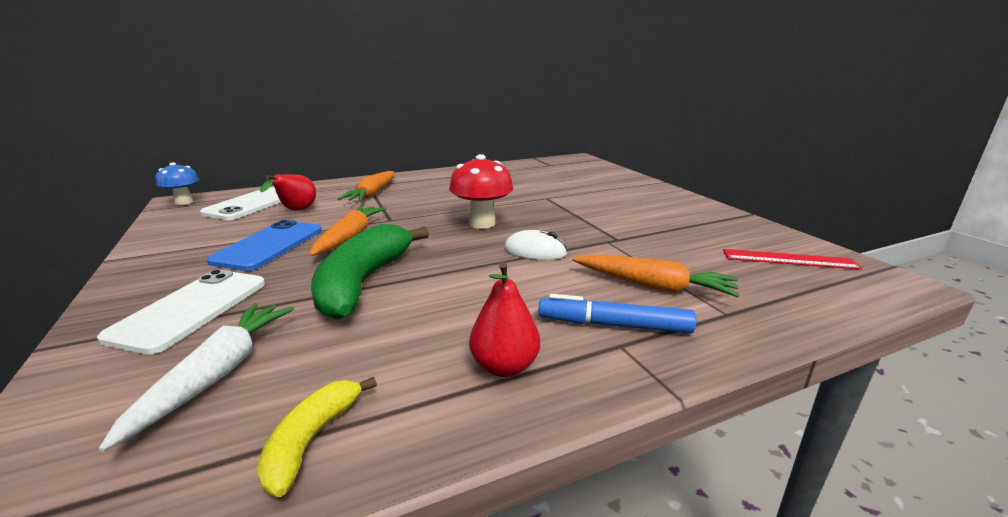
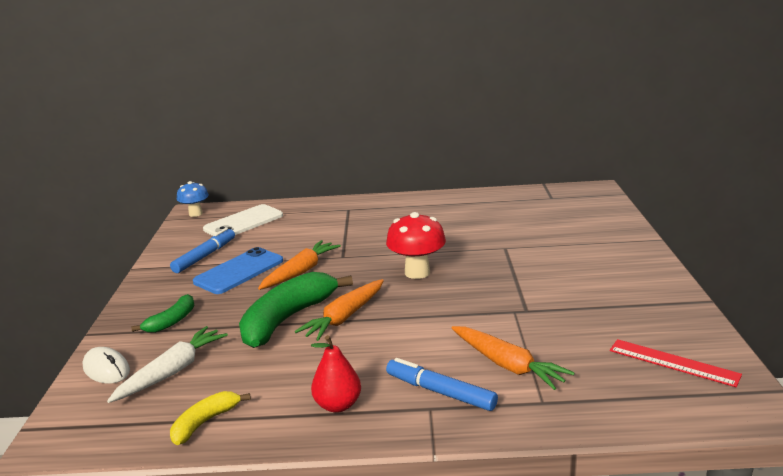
camera: 25 degrees right, 0 degrees up
white phone [97,270,265,354] -> green banana [131,294,194,333]
red pear [260,174,316,211] -> none
orange carrot [337,171,394,202] -> orange carrot moved to [295,279,384,341]
white mouse [504,230,567,260] -> white mouse moved to [82,347,130,383]
none -> blue marker [170,228,235,273]

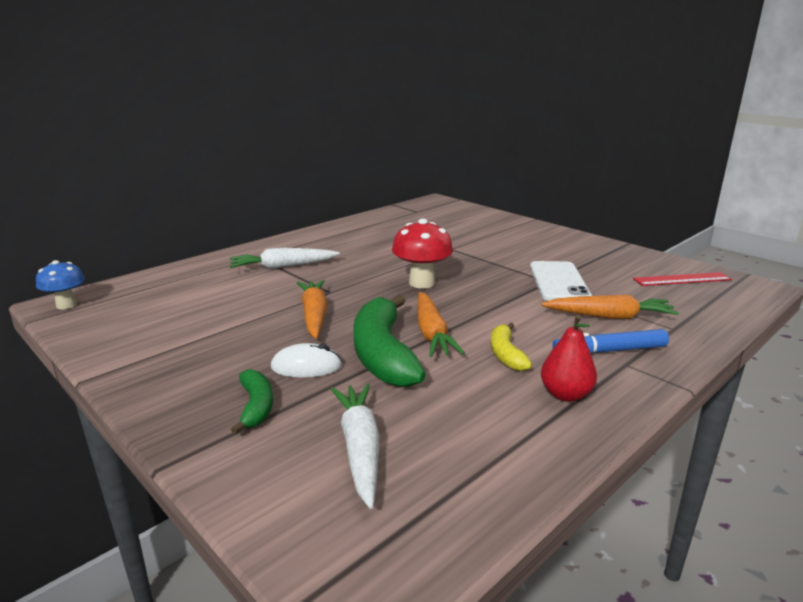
camera: 45 degrees left, 0 degrees up
white mouse [82,347,130,383] -> white mouse moved to [271,343,342,378]
blue marker [170,228,235,273] -> none
yellow banana [170,391,251,445] -> yellow banana moved to [491,322,532,371]
blue phone [193,247,283,294] -> none
white phone [203,204,283,236] -> white phone moved to [530,261,592,301]
none -> white carrot [230,248,340,269]

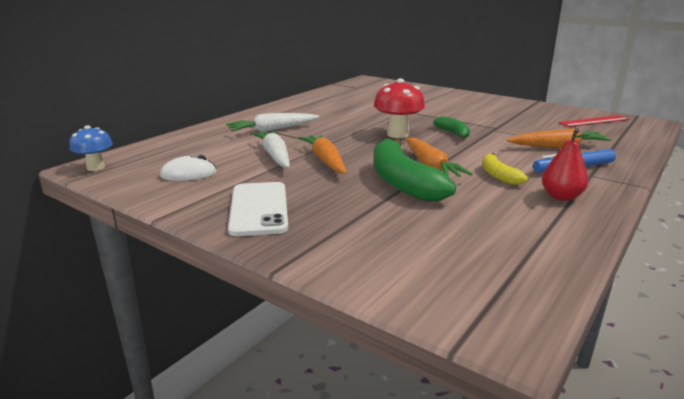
camera: 10 degrees left, 0 degrees up
green banana [231,369,273,434] -> green banana moved to [433,116,470,139]
white mouse [271,343,342,378] -> white mouse moved to [160,155,217,181]
white carrot [331,384,379,509] -> white carrot moved to [252,130,290,168]
white phone [530,261,592,301] -> white phone moved to [228,182,288,236]

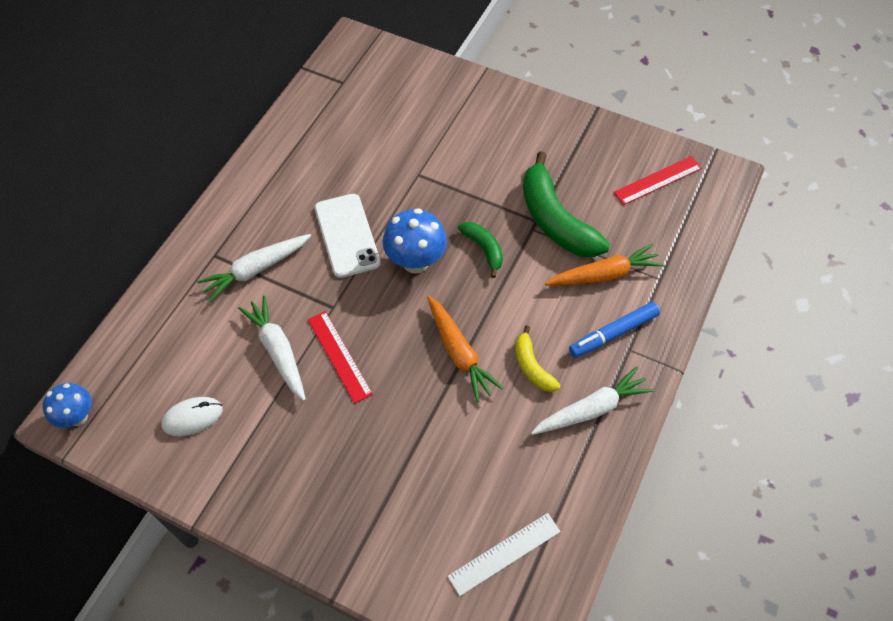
camera: 10 degrees left, 35 degrees up
white phone [228,182,288,236] -> white phone moved to [315,194,381,278]
orange carrot [299,134,346,174] -> red ruler [308,311,373,404]
green banana [373,138,456,202] -> green banana moved to [523,151,610,257]
red mushroom [374,79,425,138] -> blue mushroom [383,208,447,274]
red pear [542,128,591,201] -> white carrot [531,367,654,435]
none -> white ruler [447,513,561,596]

